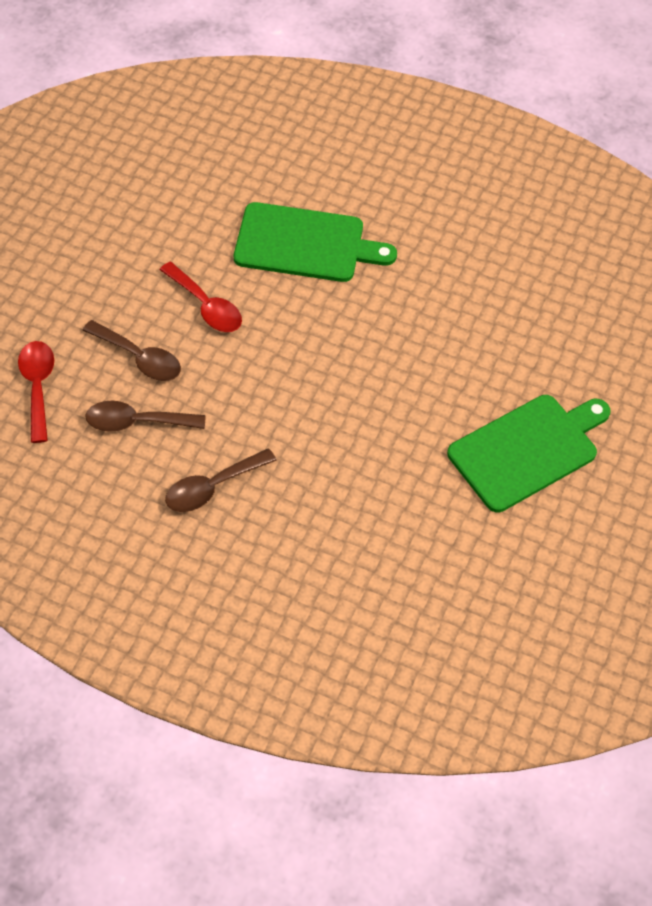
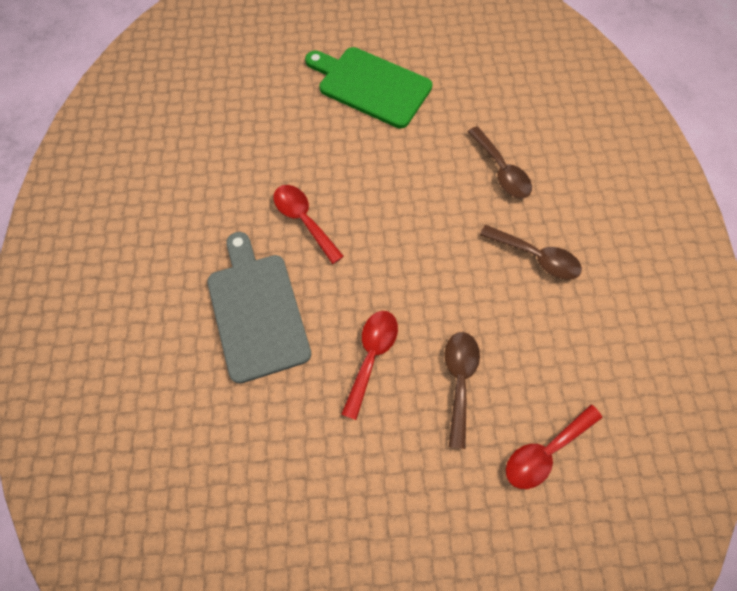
camera: 115 degrees left, 10 degrees up
brown spoon [85,401,205,432] -> brown spoon moved to [468,126,532,199]
green cutting board [234,202,397,282] -> grey cutting board [207,232,311,384]
none -> red spoon [273,185,344,264]

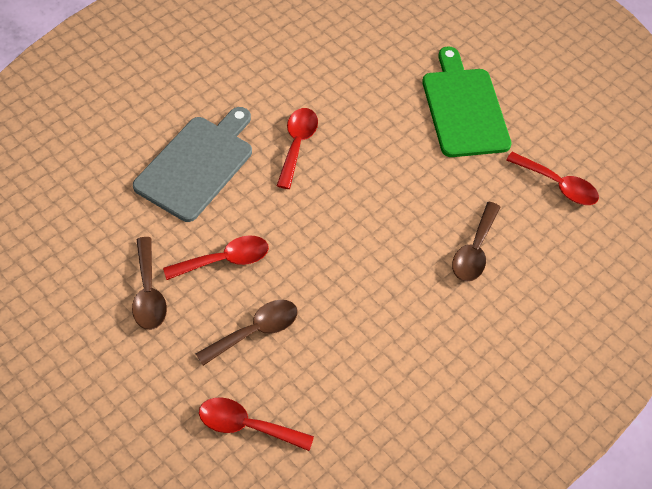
camera: 45 degrees right, 10 degrees down
brown spoon [480,225,582,280] -> brown spoon moved to [132,237,167,330]
none -> red spoon [506,152,599,205]

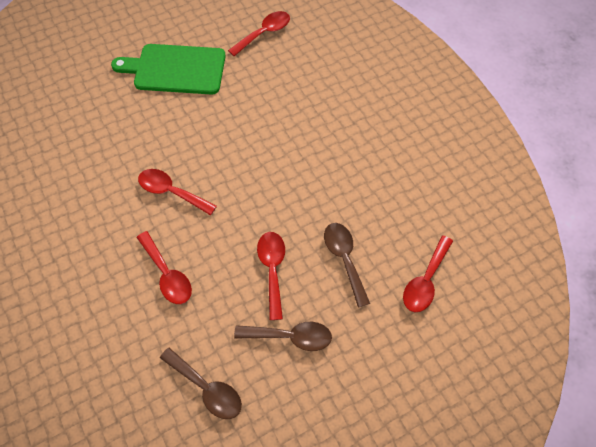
camera: 70 degrees left, 5 degrees up
grey cutting board [133,107,252,222] -> red spoon [137,231,192,304]
brown spoon [452,202,500,282] -> brown spoon moved to [160,348,242,419]

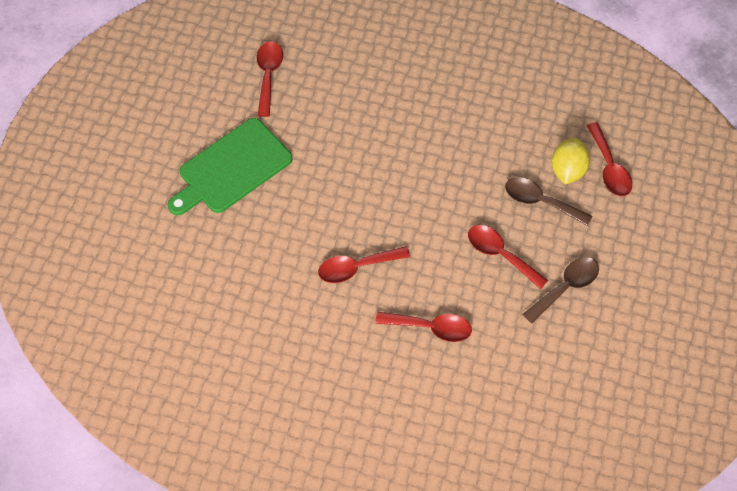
camera: 45 degrees left, 0 degrees up
brown spoon [160,348,242,419] -> none
none -> yellow lemon [551,138,590,185]

